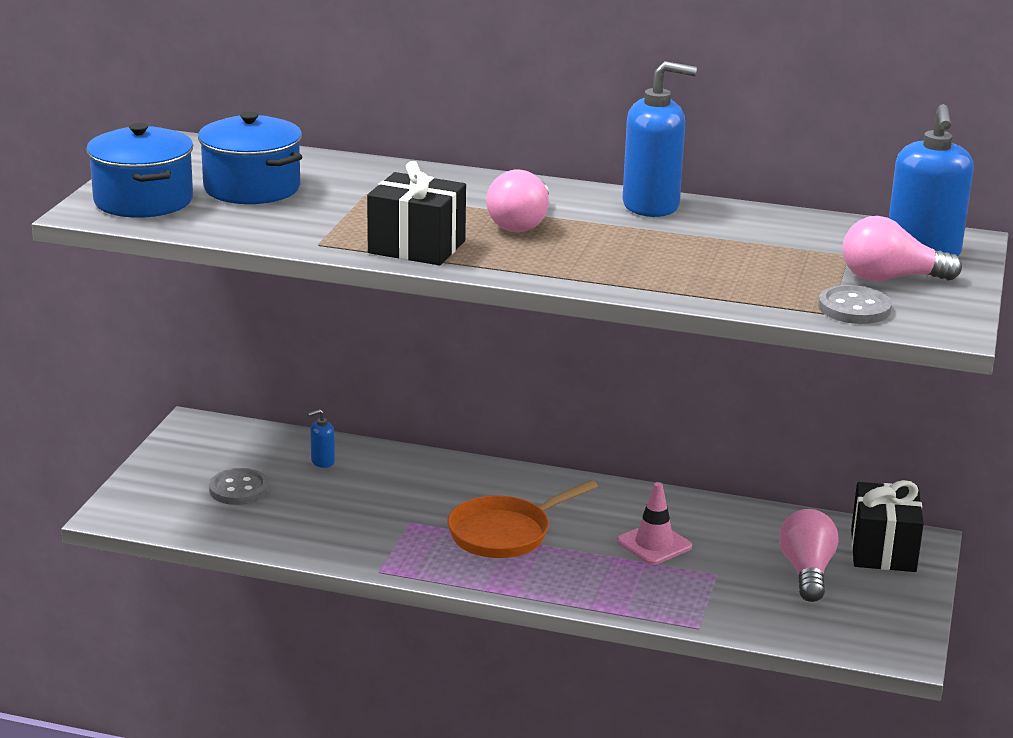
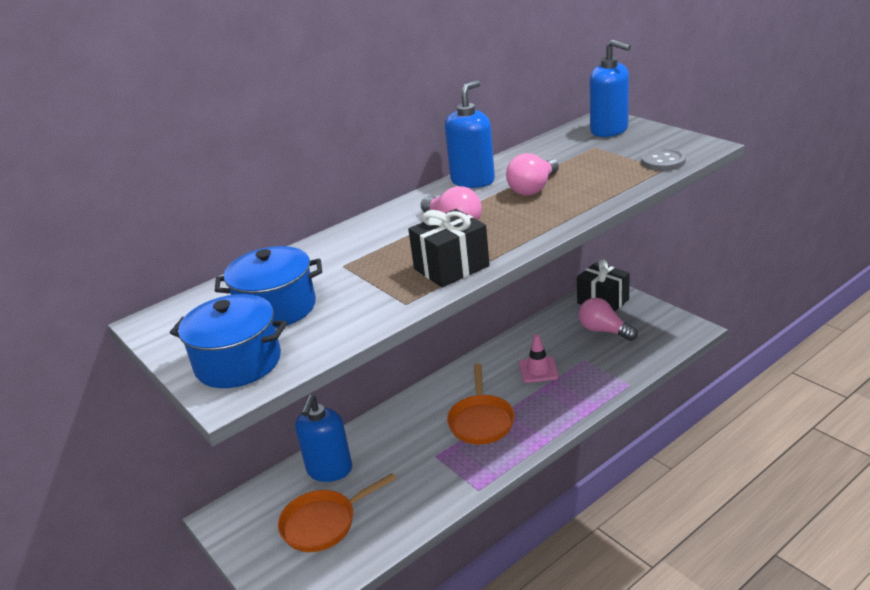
camera: 50 degrees left, 5 degrees up
grey button [209,468,269,505] -> orange pan [278,473,396,552]
blue soap dispenser [308,409,335,468] -> blue soap dispenser [295,395,352,482], size x2.25
pink light bulb [843,216,962,281] -> pink light bulb moved to [506,153,559,196]

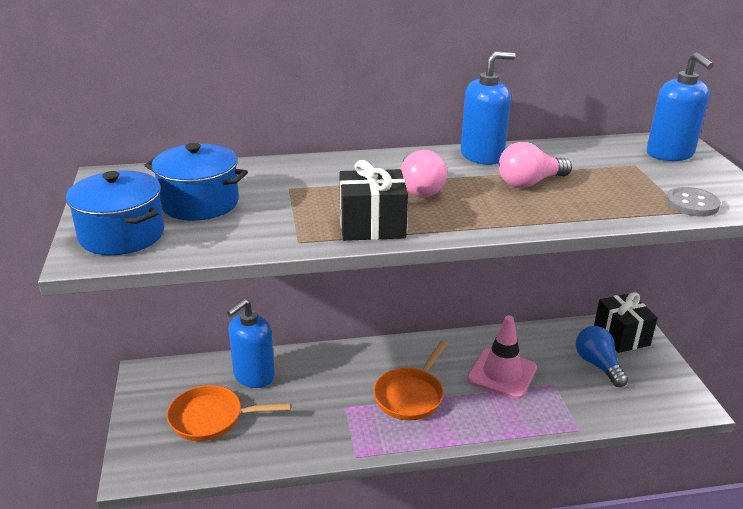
camera: 25 degrees right, 0 degrees up
pink traffic cone [519,334,559,383] -> pink traffic cone [467,316,537,399], size x1.52
pink light bulb [579,298,638,341] -> blue light bulb [576,326,628,387]

